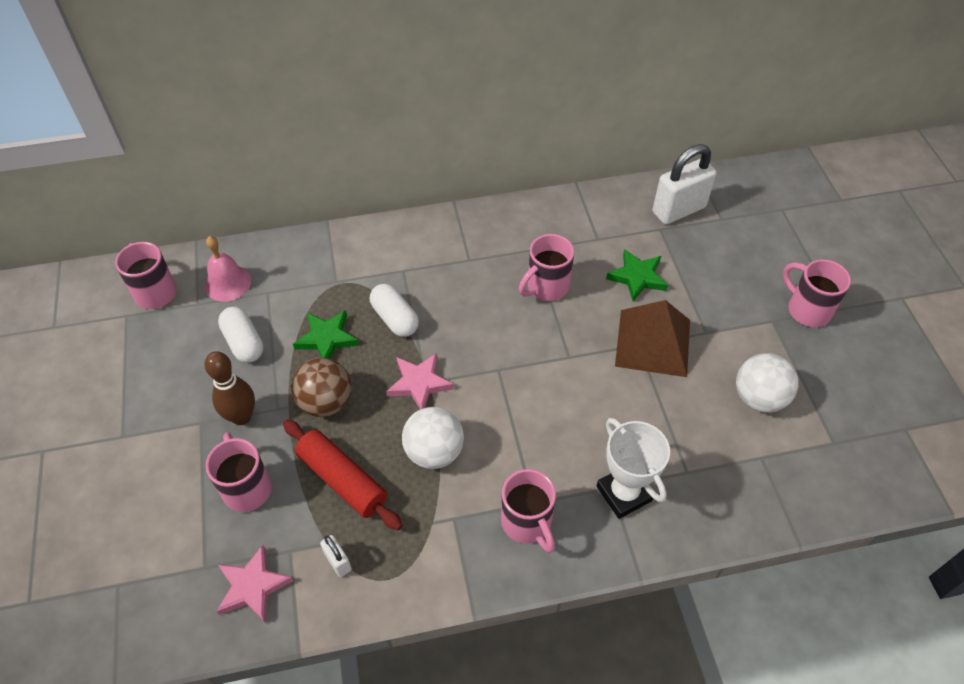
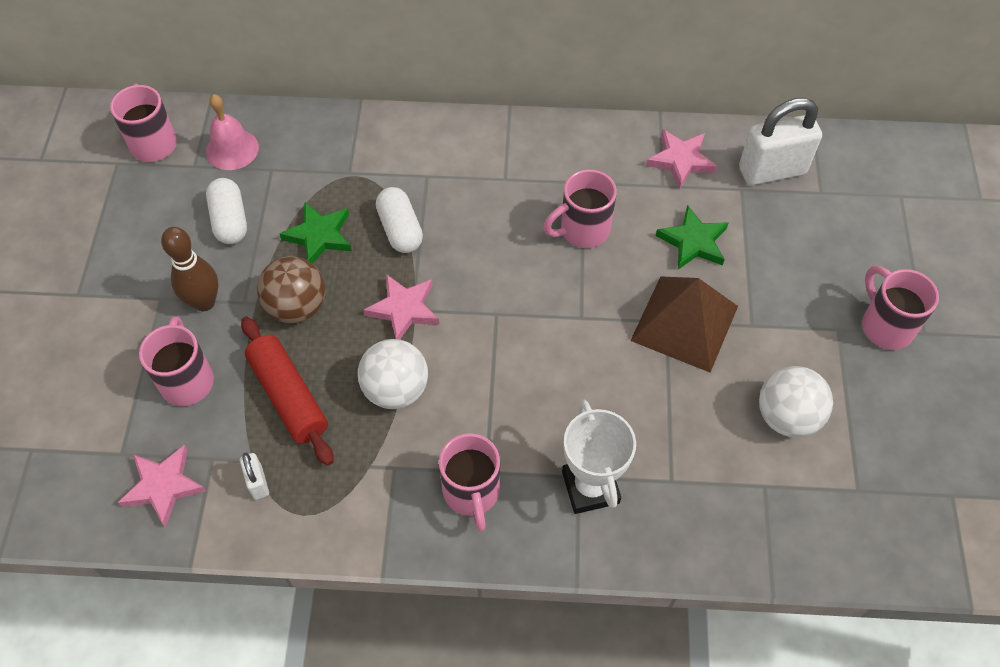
camera: 15 degrees right, 5 degrees up
none -> pink star [646,129,717,190]

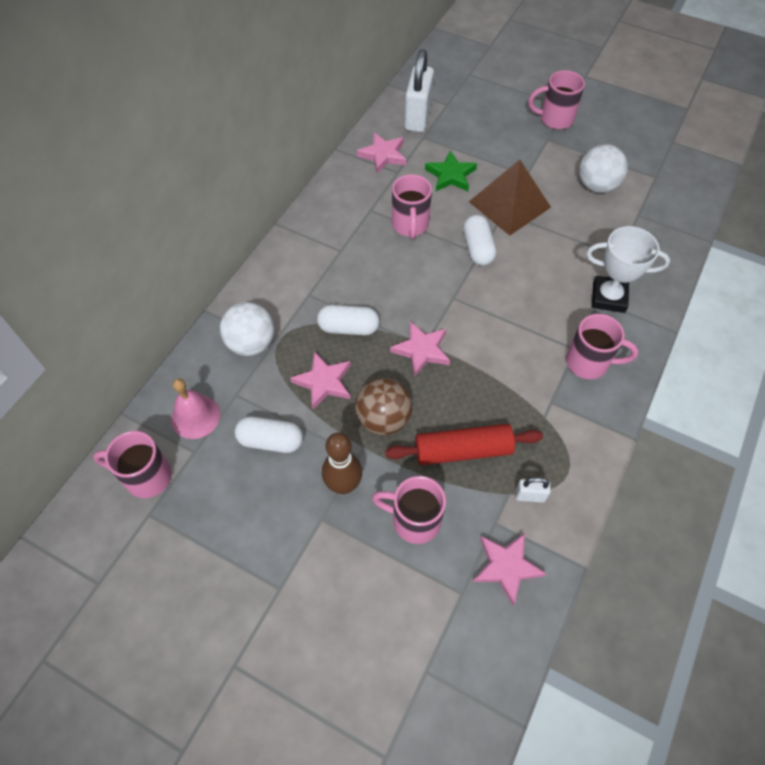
camera: 65 degrees left, 0 degrees up
green star [280,202,352,264] -> pink star [290,351,351,410]
white ball [358,339,428,409] -> white ball moved to [220,302,274,356]
none -> white capsule [463,215,496,266]

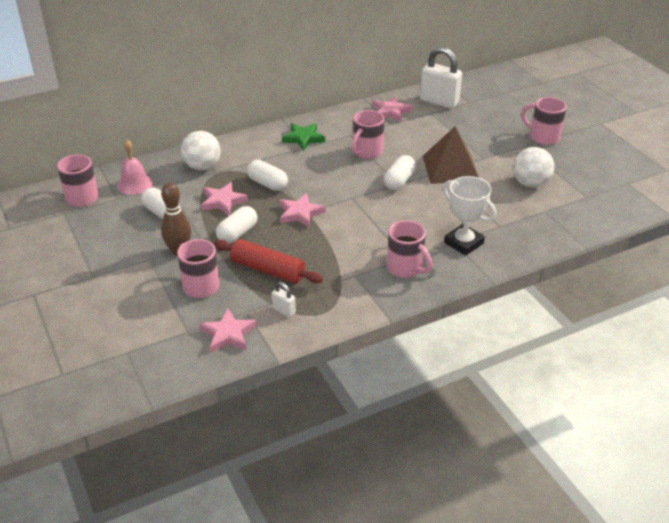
camera: 35 degrees right, 20 degrees down
brown ball [355,378,412,435] -> white capsule [216,206,258,243]
white padlock [405,50,434,132] -> white padlock turned 75 degrees clockwise [420,47,462,109]
green star [425,151,477,191] -> green star moved to [282,123,325,151]

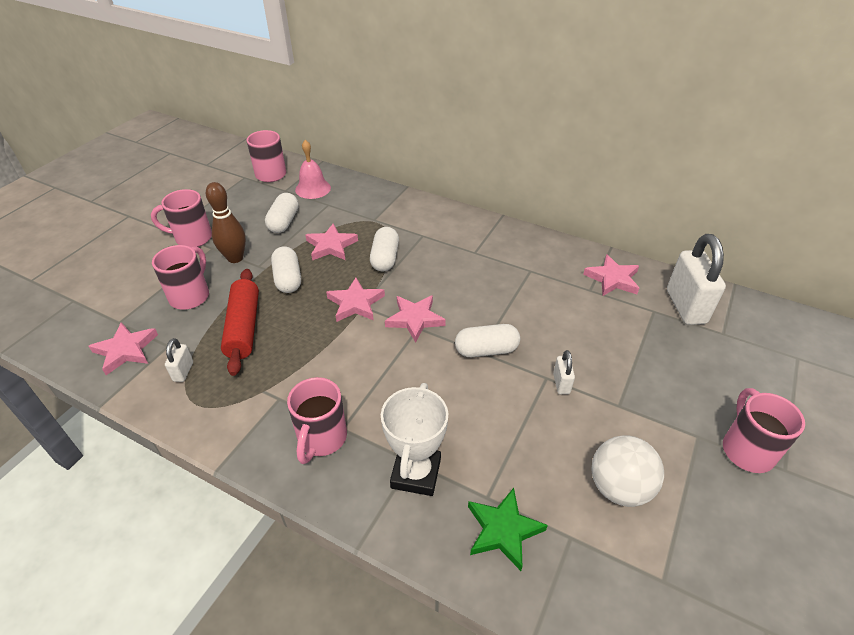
camera: 55 degrees right, 5 degrees up
white ball [181,131,220,170] -> none
white capsule [216,206,258,243] -> white capsule turned 75 degrees clockwise [271,246,301,293]
green star [282,123,325,151] -> green star moved to [468,488,548,571]
pink mug [352,110,385,159] -> pink mug moved to [151,189,212,247]
brown pyramid [423,126,479,184] -> white padlock [553,350,575,394]
none -> pink star [385,295,446,343]

